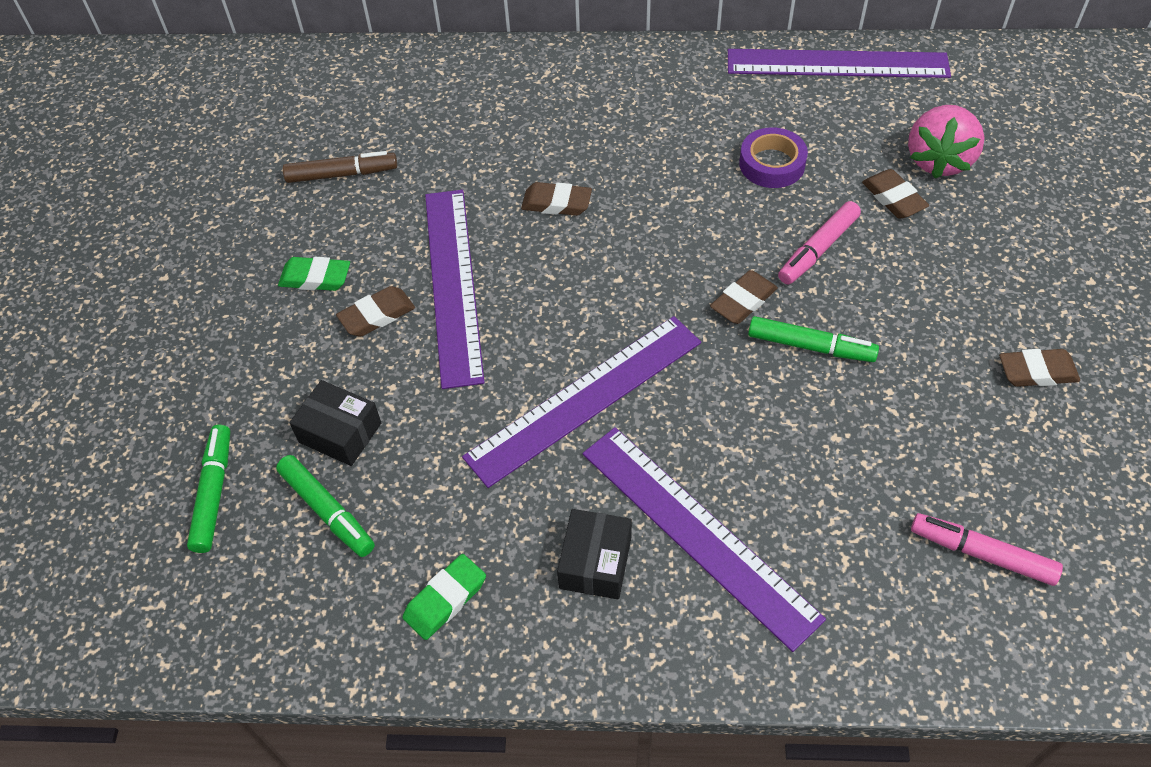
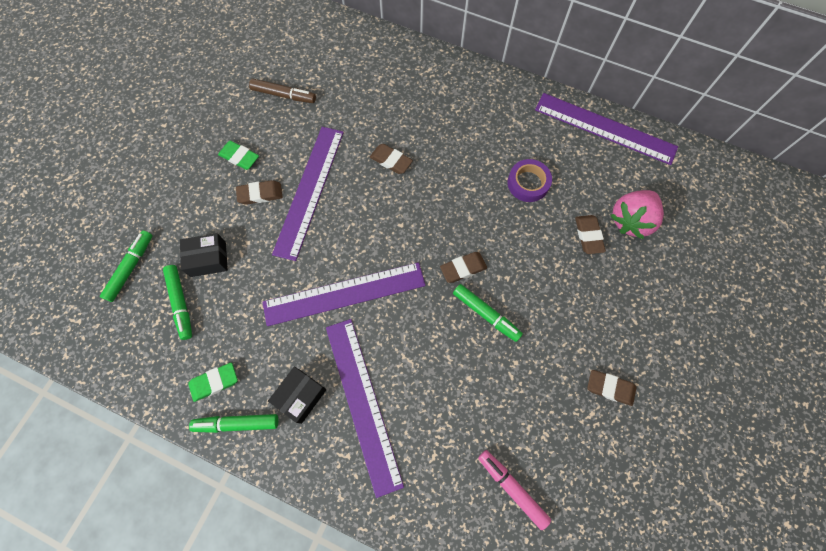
camera: 20 degrees right, 15 degrees up
black box [289,380,381,466] -> black box turned 60 degrees counterclockwise [180,233,228,277]
pink marker [778,201,861,285] -> none
none -> green marker [189,414,279,433]

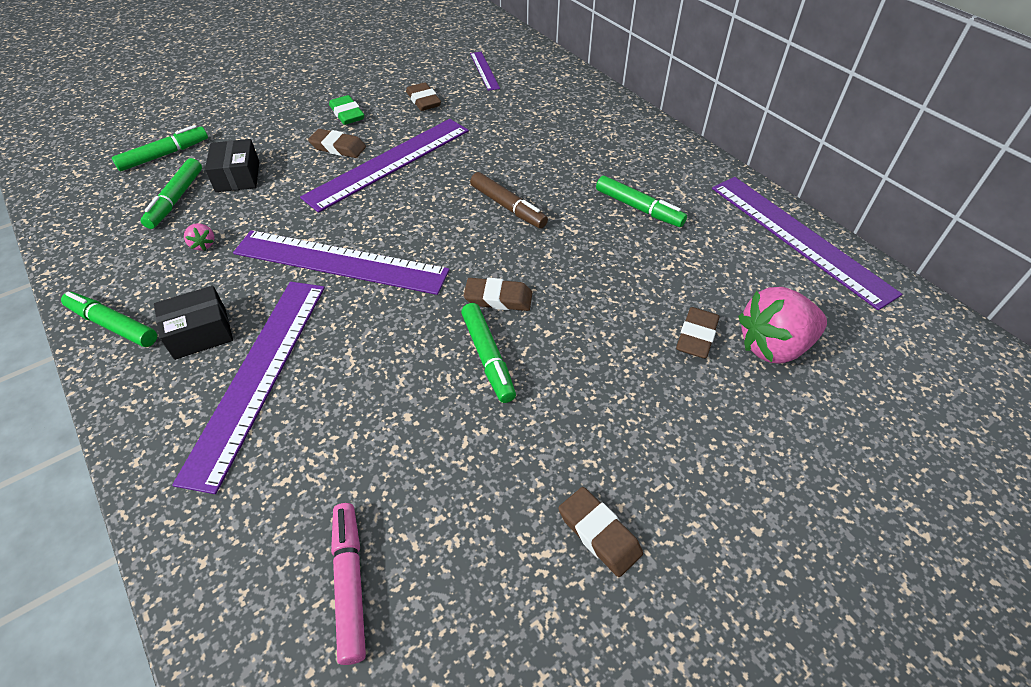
camera: 30 degrees right, 20 degrees down
black box [180,233,228,277] -> black box turned 60 degrees clockwise [205,139,259,192]
green eraser [188,363,238,402] -> none
brown marker [249,78,316,103] -> brown marker moved to [470,172,548,229]
brown eraser [370,144,413,174] -> brown eraser moved to [406,82,441,111]
purple tape [508,159,552,202] -> none
none -> pink strawberry [184,223,215,251]
none -> purple ruler [470,52,500,91]
none -> green marker [596,176,687,227]

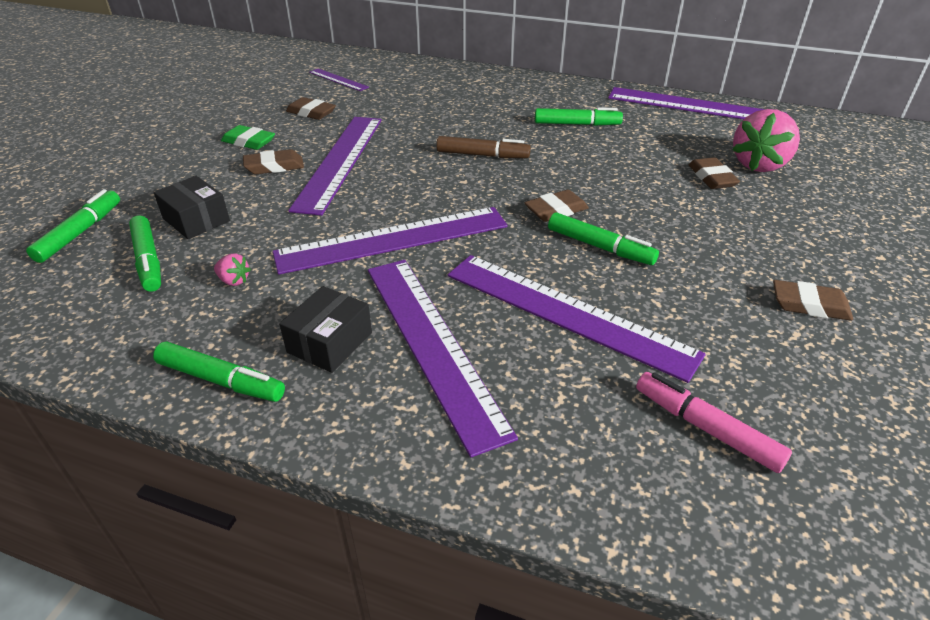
camera: 35 degrees left, 10 degrees down
green marker [61,292,157,347] -> green marker turned 150 degrees counterclockwise [153,341,285,402]
none -> purple ruler [448,255,706,383]

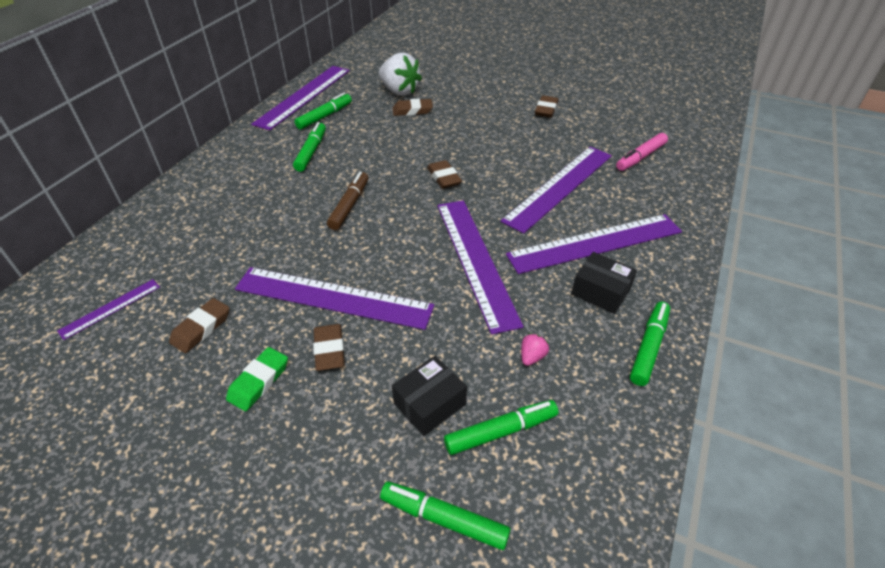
camera: 85 degrees left, 5 degrees up
green marker [548,212,659,265] -> green marker moved to [294,93,352,130]
pink strawberry [732,109,800,172] -> white strawberry [379,52,422,96]

